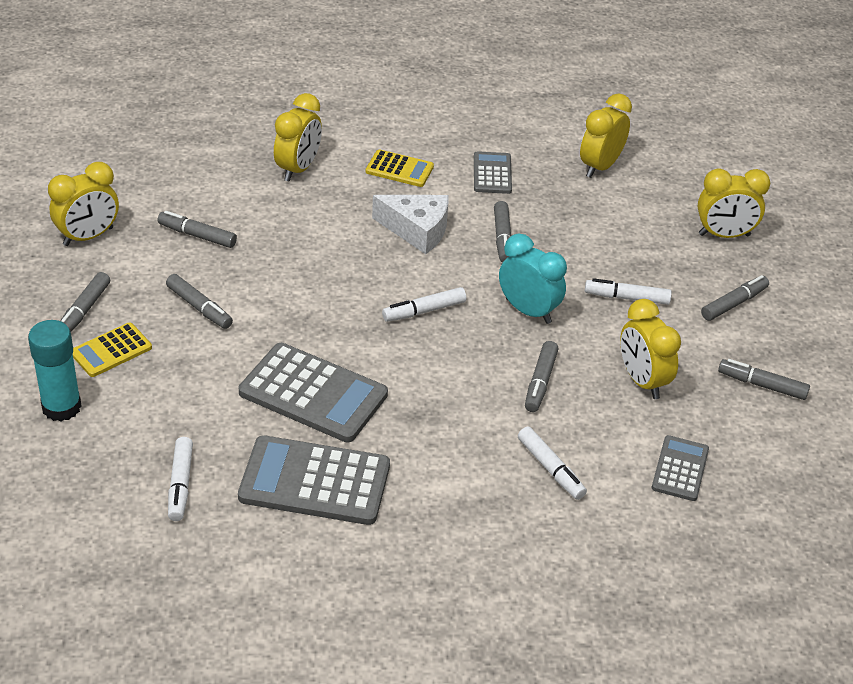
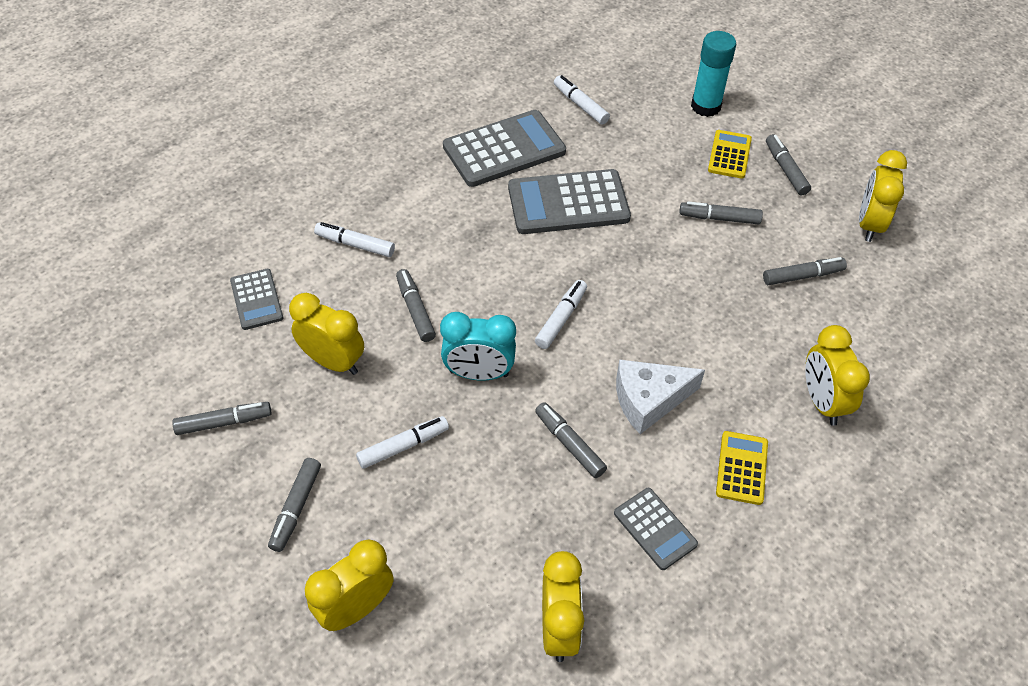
camera: 145 degrees right, 10 degrees up
yellow calculator [366,149,434,187] -> yellow calculator turned 120 degrees clockwise [716,431,768,505]

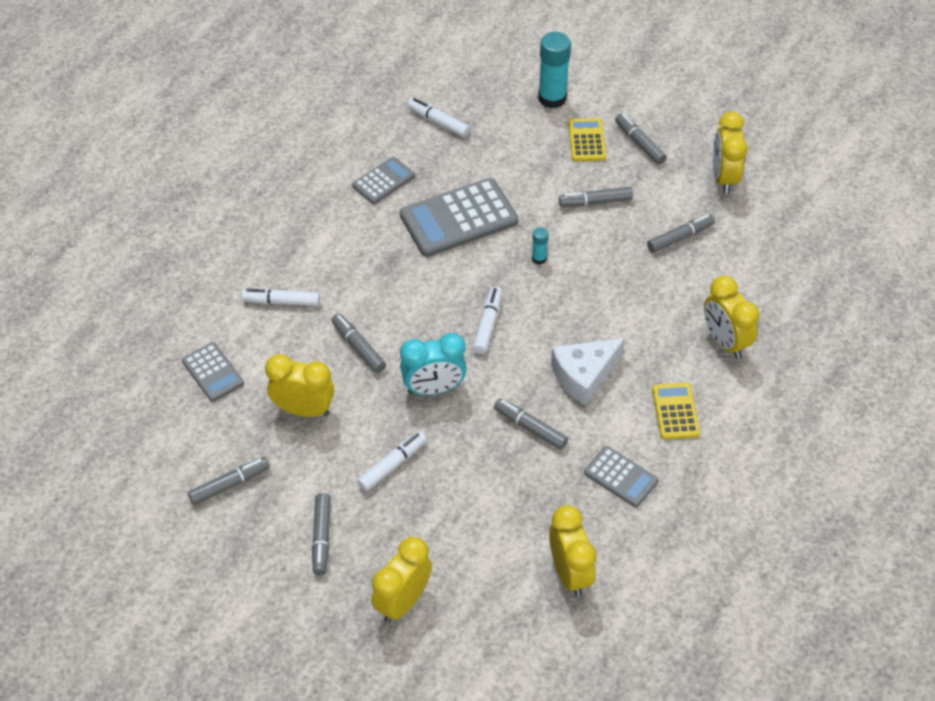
camera: 15 degrees left, 0 degrees up
grey calculator [443,110,566,187] -> grey calculator [352,157,415,204], size x0.55
none -> turquoise glue stick [532,227,549,265]

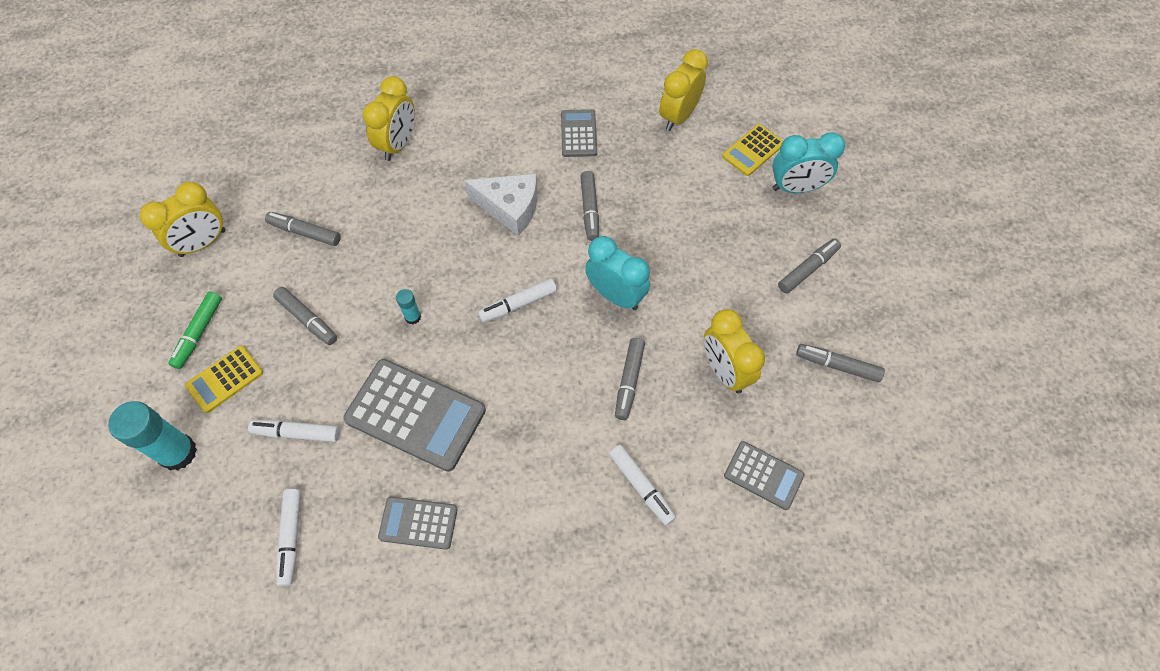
camera: 130 degrees left, 10 degrees up
grey calculator [182,342,244,402] -> grey calculator turned 105 degrees clockwise [724,441,804,510]
white marker [357,431,427,491] -> white marker moved to [248,420,340,442]
yellow clock [371,537,432,623] -> turquoise clock [772,132,845,193]
grey marker [615,113,667,165] -> green marker [168,292,222,369]
yellow calculator [652,383,700,440] -> yellow calculator moved to [722,124,783,176]

